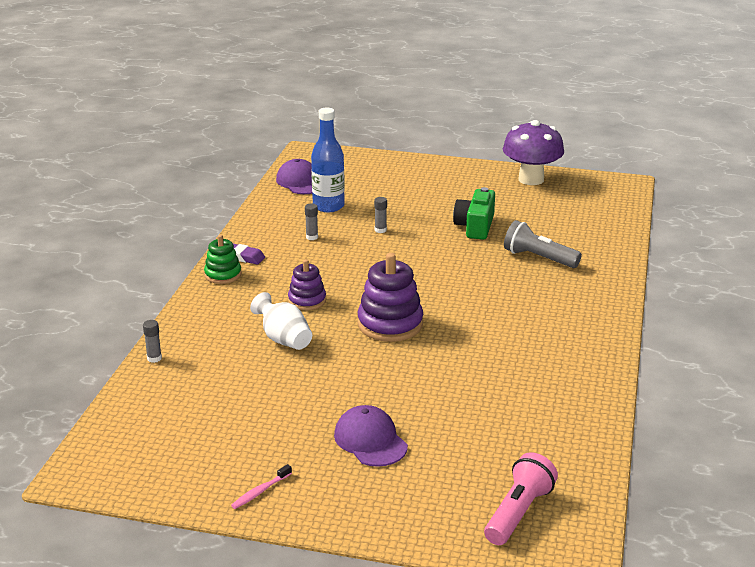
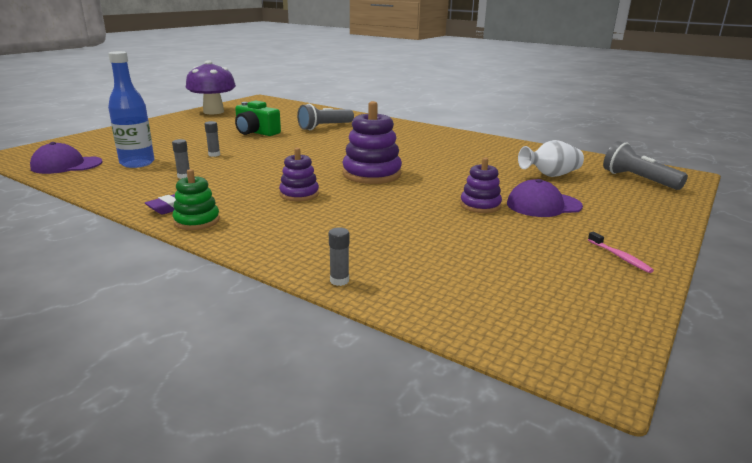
camera: 70 degrees left, 5 degrees down
white vase [250,292,312,350] -> white vase moved to [518,140,584,177]
pink flashlight [484,452,558,545] -> grey flashlight [603,141,688,190]
none -> purple stacking toy [460,158,502,213]

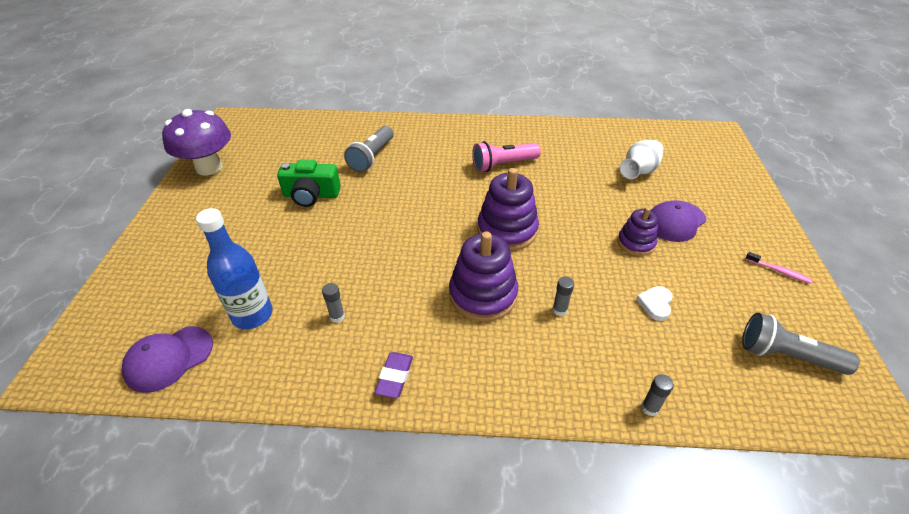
camera: 30 degrees left, 20 degrees up
green stacking toy [173,169,220,230] -> none
grey glue stick [205,121,220,157] -> grey glue stick moved to [553,277,574,316]
purple stacking toy [279,148,319,202] -> purple stacking toy [449,231,518,322], size x1.67
grey flashlight [603,141,688,190] -> grey flashlight moved to [742,312,860,375]
none -> pink flashlight [472,141,541,172]
none -> white heart [636,286,673,321]

